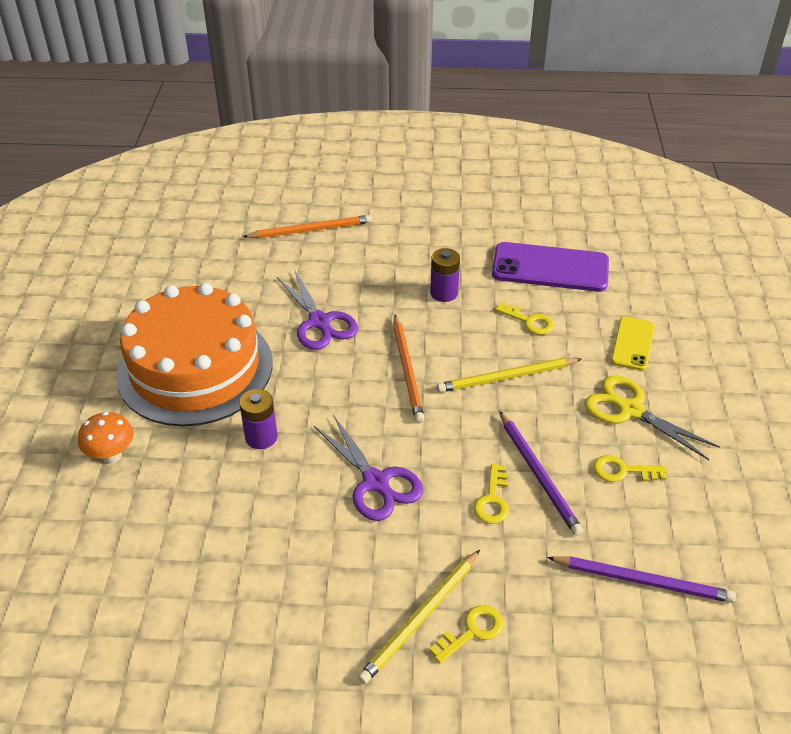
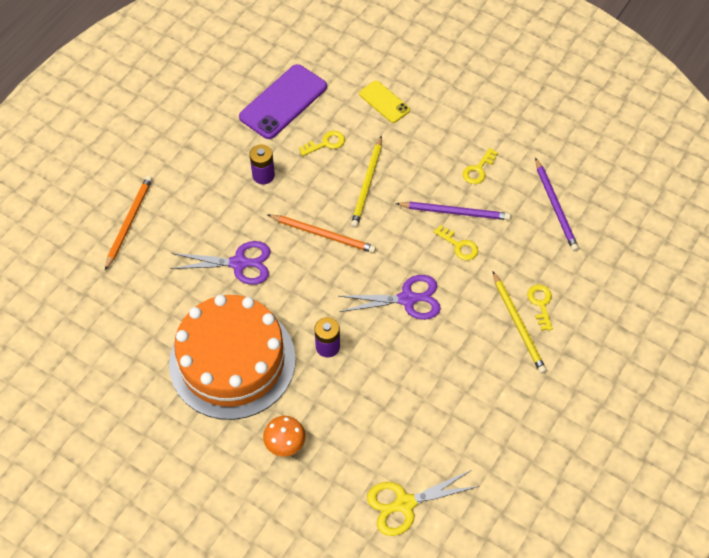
camera: 60 degrees left, 15 degrees up
purple pencil [547,556,736,603] -> purple pencil turned 120 degrees clockwise [535,158,579,251]
yellow scissors [584,376,720,460] -> yellow scissors moved to [367,470,479,536]

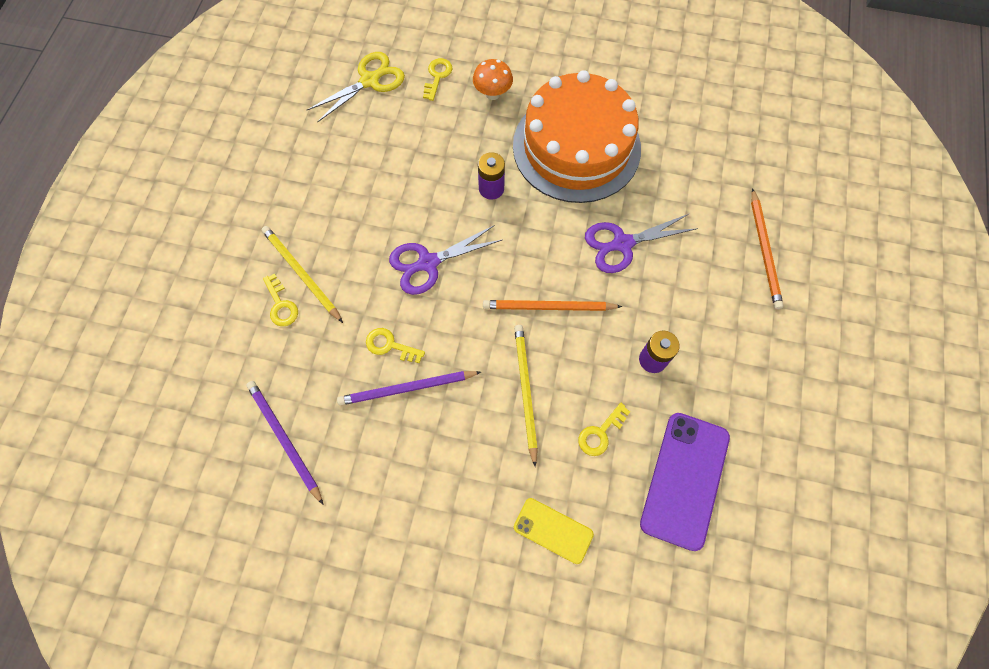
camera: 160 degrees right, 10 degrees up
yellow key [463,148,498,184] -> yellow key moved to [423,58,453,101]

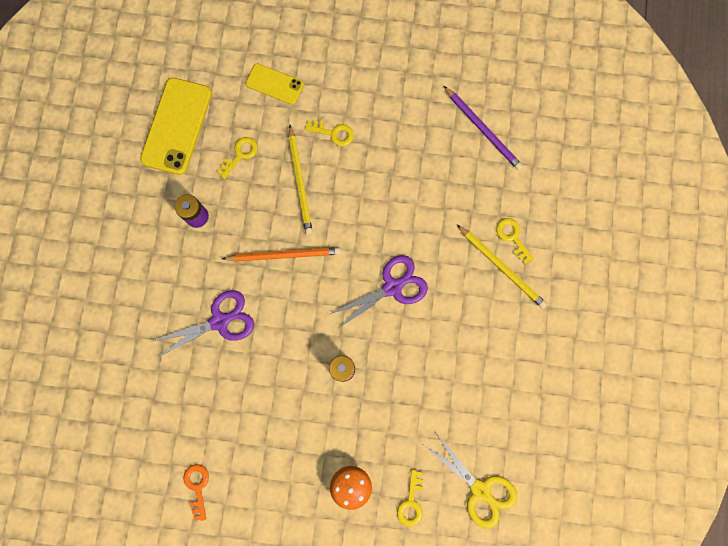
camera: 175 degrees right, 10 degrees up
yellow scissors [307,52,405,123] -> yellow scissors turned 90 degrees counterclockwise [424,433,518,529]
purple pencil [337,371,481,406] -> none
yellow key [366,328,425,363] -> yellow key moved to [305,120,354,146]
orange cake [513,70,641,203] -> none
purple phone [640,413,730,551] -> yellow phone [140,78,212,175]
orange pencil [751,188,783,309] -> none
none -> orange key [183,464,209,521]

